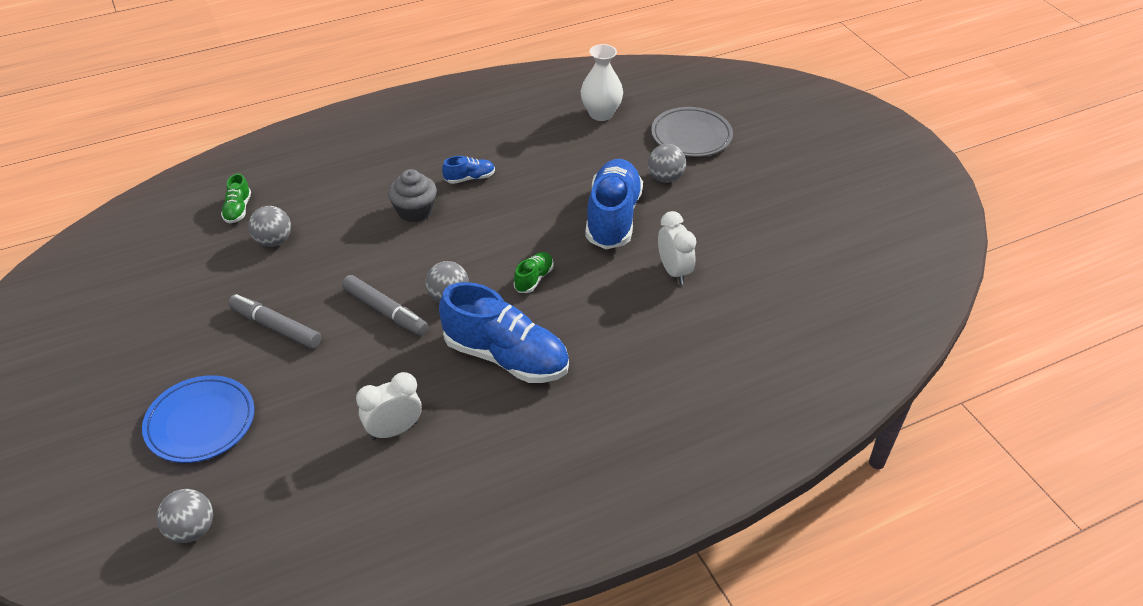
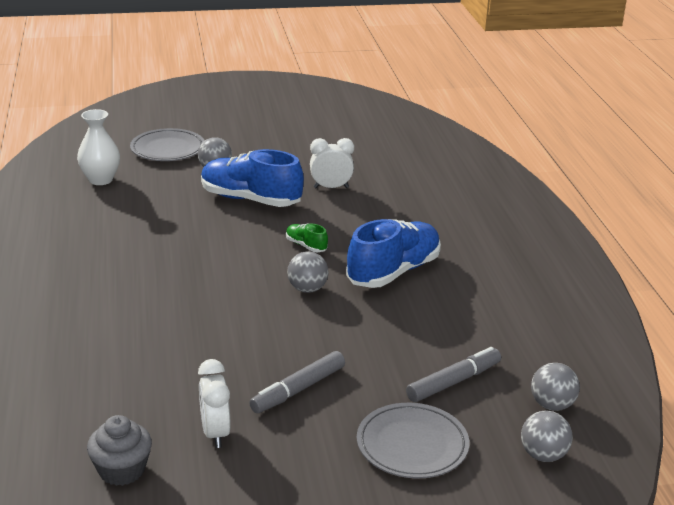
camera: 75 degrees left, 15 degrees down
blue plate [142,375,255,463] -> grey plate [357,403,469,478]
green shoe [221,173,251,224] -> none
grey ball [248,206,291,247] -> grey ball moved to [531,363,580,411]
grey marker [342,275,428,336] -> grey marker moved to [406,347,501,402]
white clock [356,372,422,440] -> white clock moved to [198,359,231,448]
grey cupcake [388,169,437,222] -> grey cupcake moved to [87,415,152,486]
blue shoe [442,156,495,184] -> none

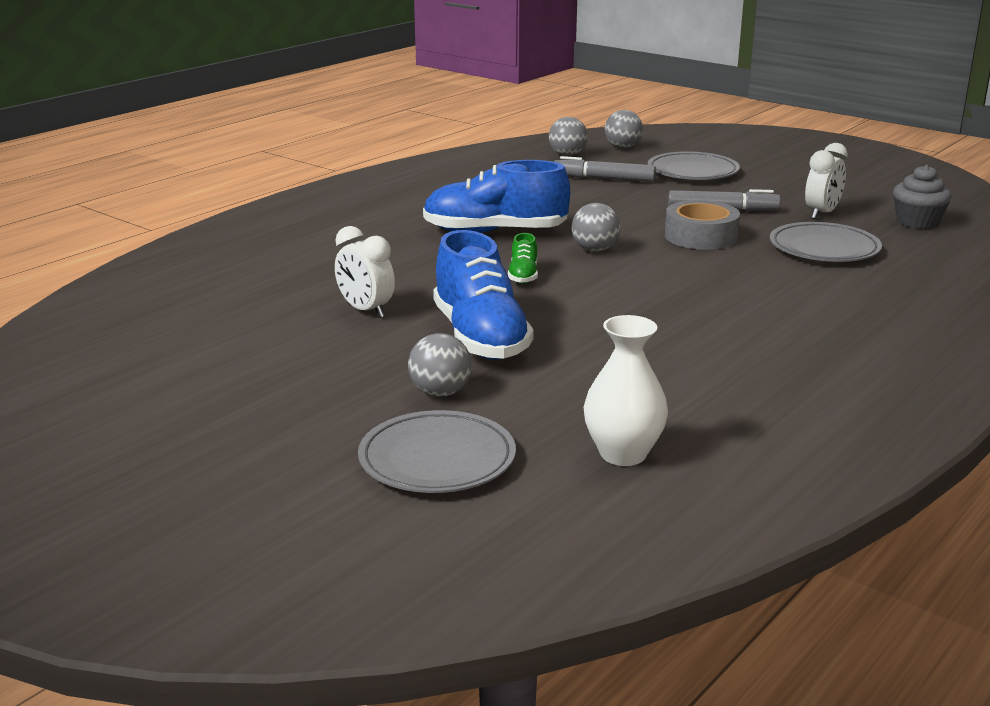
camera: 130 degrees left, 5 degrees down
none -> grey tape [665,200,740,250]
none -> grey plate [770,222,882,262]

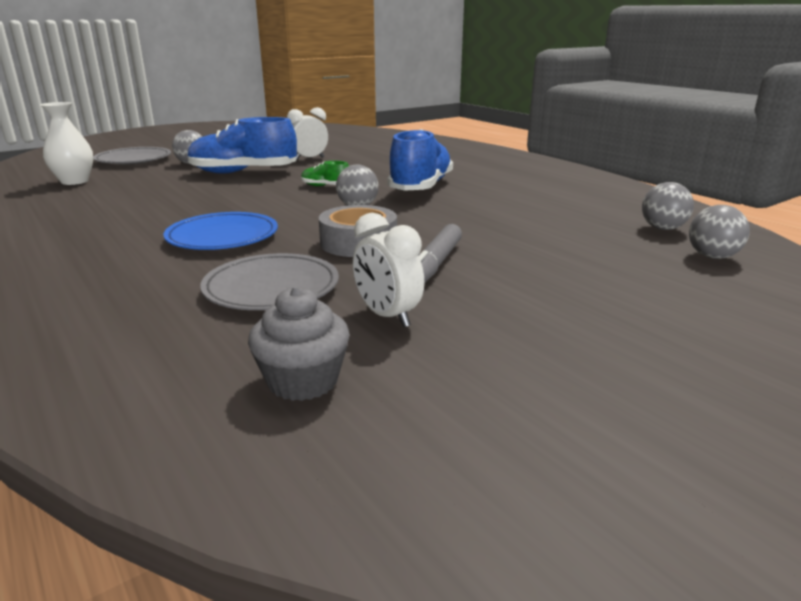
camera: 105 degrees right, 0 degrees up
grey marker [554,156,656,182] -> none
grey plate [648,151,740,180] -> none
none -> blue plate [163,212,278,250]

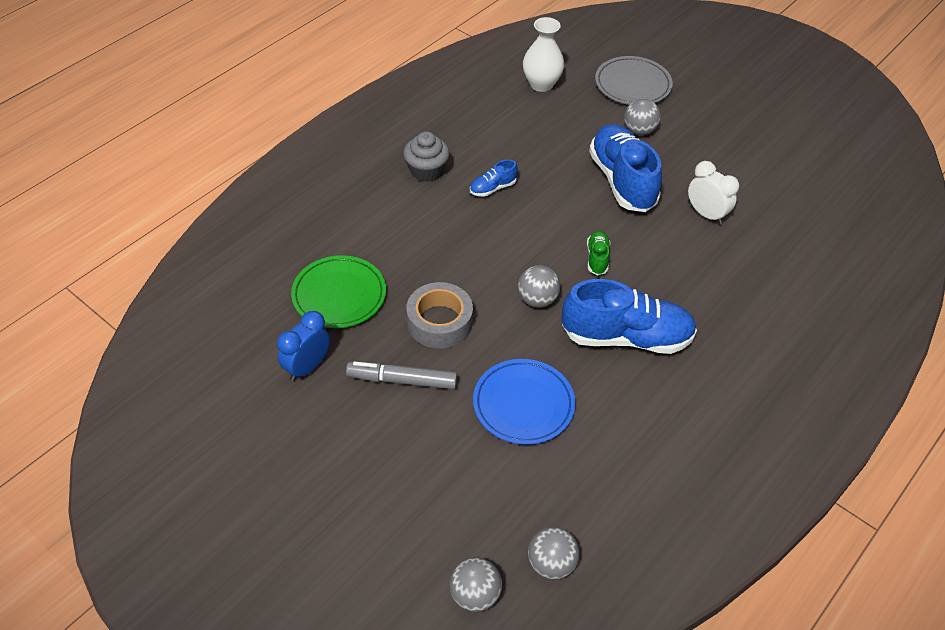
camera: 75 degrees right, 25 degrees up
blue plate [163,212,278,250] -> blue plate moved to [473,359,575,445]
grey plate [200,253,339,310] -> green plate [291,255,386,328]
grey cupcake [248,286,350,401] -> grey cupcake moved to [403,131,450,182]
white clock [353,213,424,327] -> blue clock [277,311,330,381]
none -> blue shoe [470,159,518,197]

